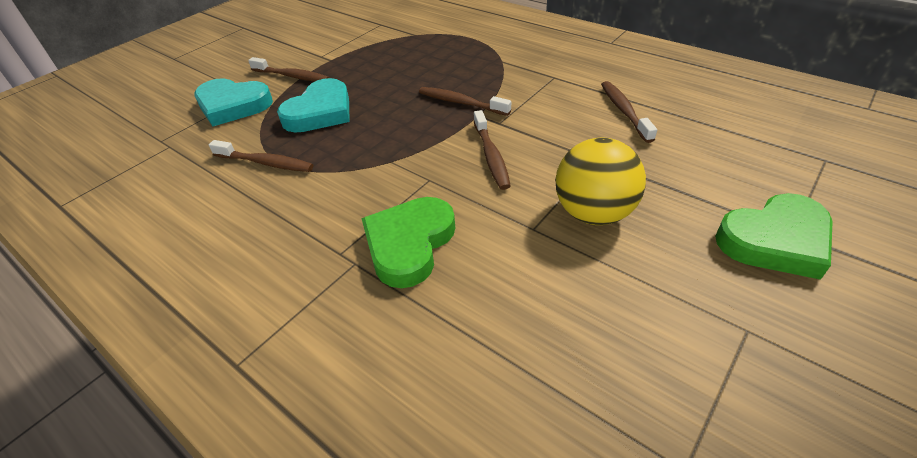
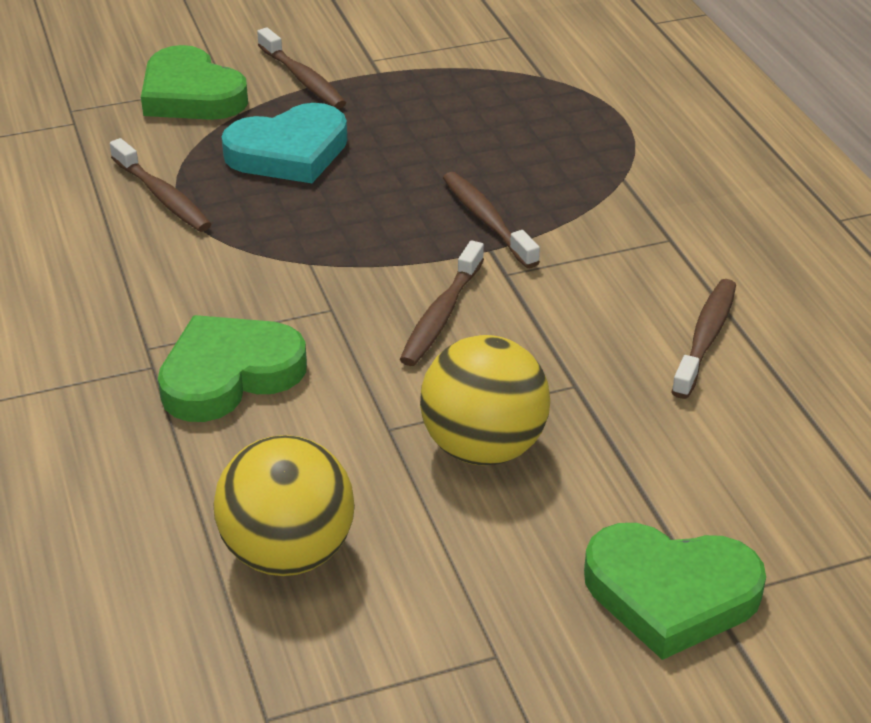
camera: 30 degrees right, 5 degrees down
turquoise heart [194,78,273,126] -> green heart [141,45,248,120]
none -> yellow ball [213,435,355,576]

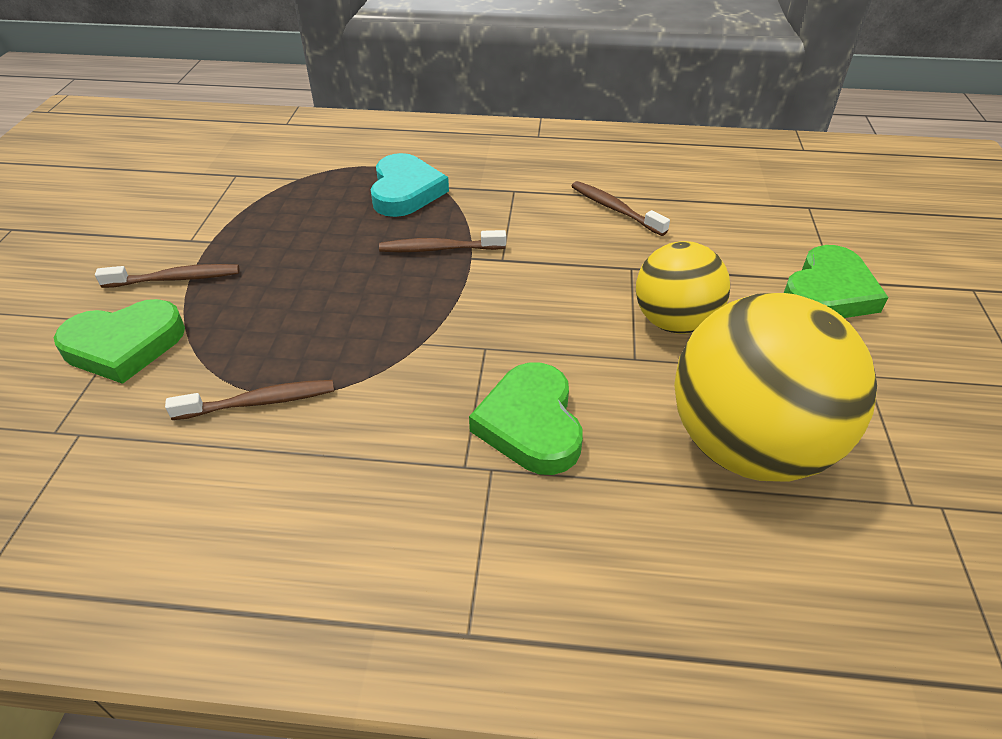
camera: 65 degrees left, 5 degrees up
yellow ball [213,435,355,576] -> yellow ball [674,293,877,482], size x1.66
turquoise heart [221,103,347,183] -> turquoise heart moved to [371,153,449,217]
brown toothbrush [400,241,484,366] -> none

